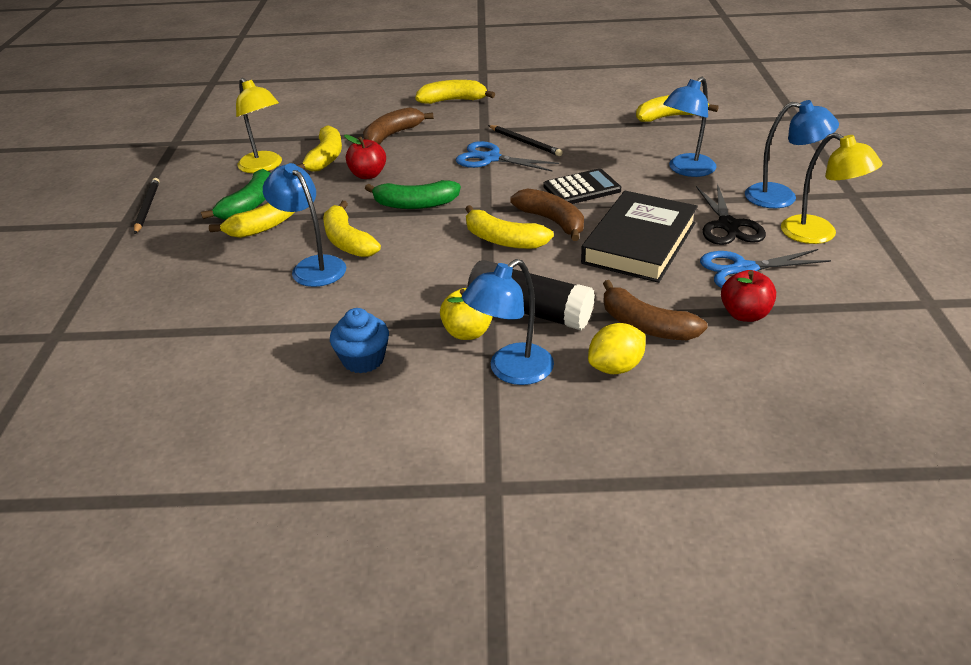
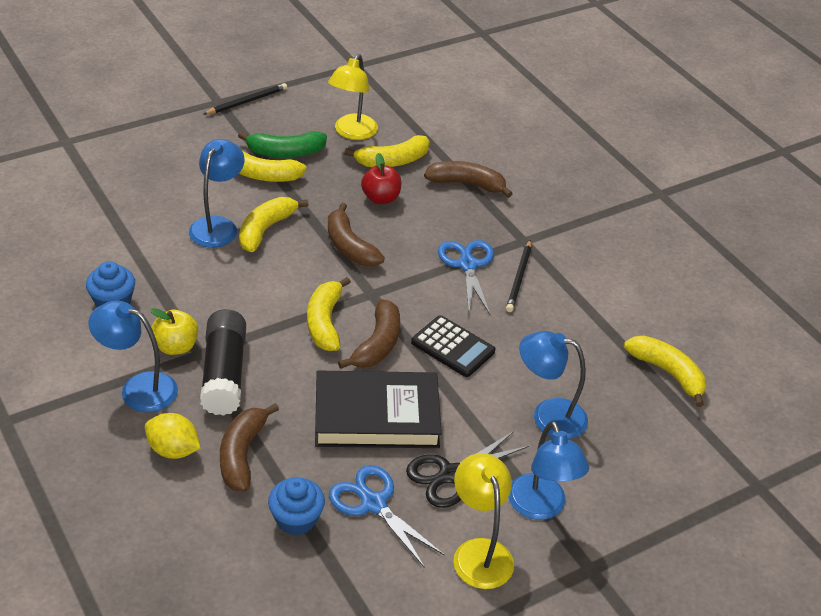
camera: 55 degrees right, 5 degrees up
green banana [365,180,461,209] -> brown banana [328,203,385,266]
yellow banana [415,80,495,104] -> none
red apple [721,270,776,322] -> blue cupcake [268,477,325,535]
yellow lamp [781,133,882,244] -> yellow lamp turned 150 degrees clockwise [453,453,514,589]

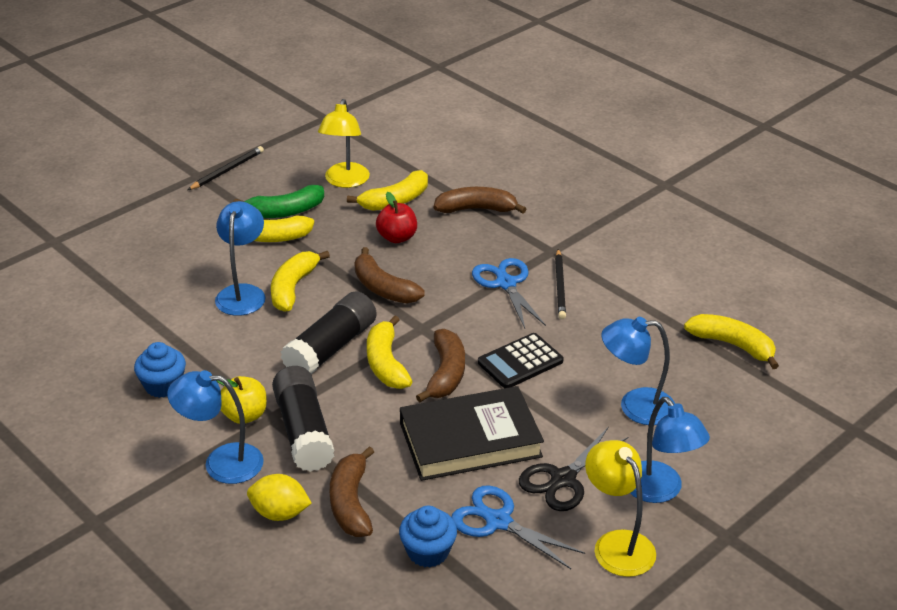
camera: 10 degrees left, 5 degrees down
black calculator [411,315,495,377] -> black calculator turned 120 degrees clockwise [478,333,564,388]
none -> black glue stick [281,291,377,374]

